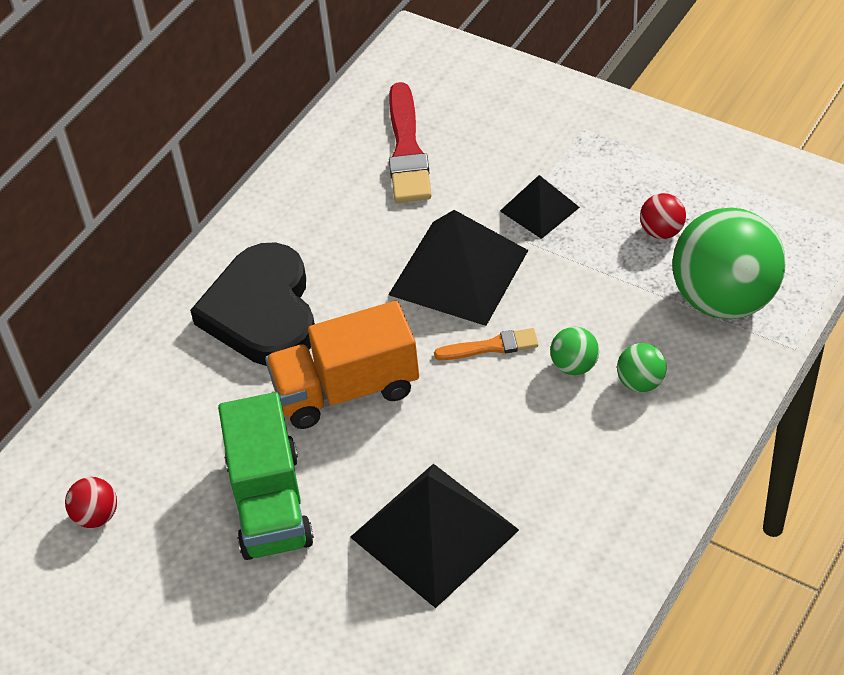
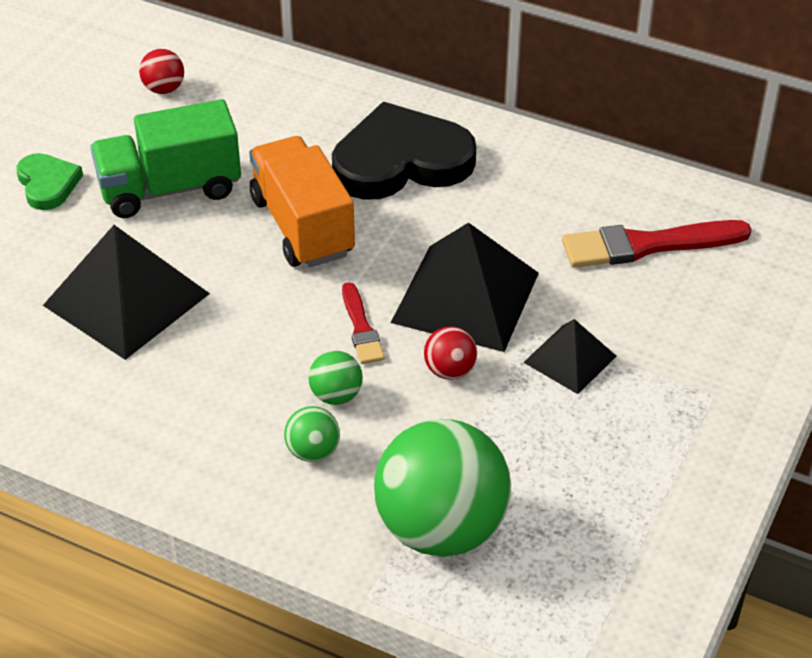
camera: 80 degrees right, 5 degrees down
orange brush [434,328,538,360] -> red brush [342,282,385,364]
red ball [640,193,686,239] -> red ball moved to [424,326,477,380]
none -> green heart [16,153,83,210]

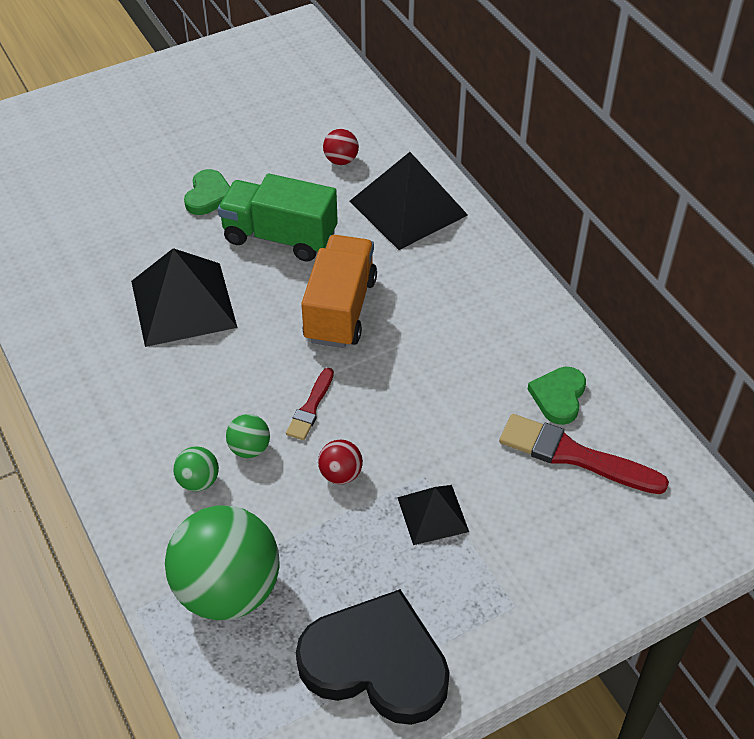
camera: 35 degrees right, 5 degrees up
black heart [332,102,476,200] -> black heart moved to [296,589,450,725]
black pyramid [391,223,539,352] -> black pyramid moved to [350,152,468,250]
none -> green heart [528,366,586,425]

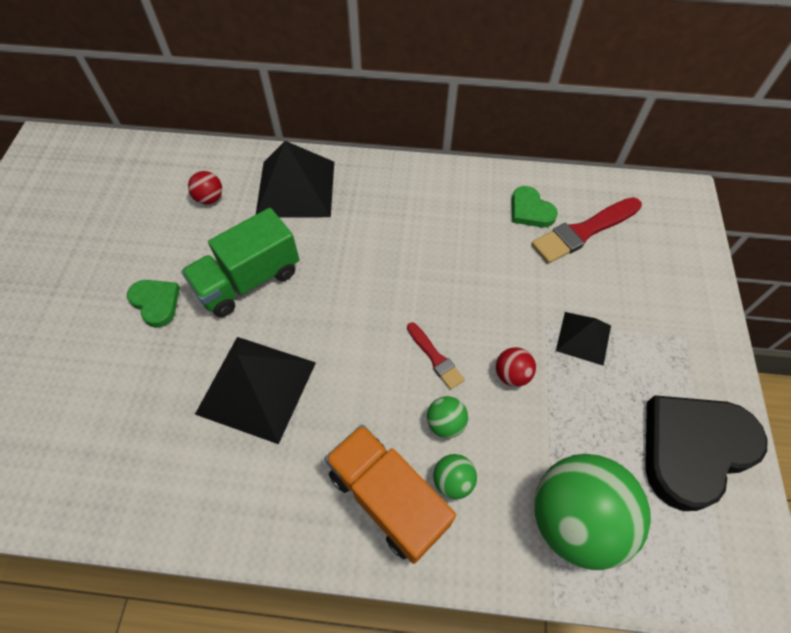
camera: 55 degrees left, 10 degrees up
orange truck [301,235,377,348] -> orange truck moved to [324,424,456,564]

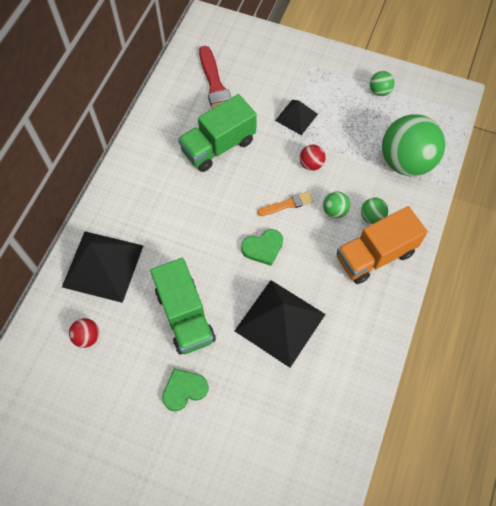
camera: 75 degrees left, 5 degrees up
red brush [407,322,465,390] -> orange brush [257,191,313,216]
green heart [511,186,558,227] -> green heart moved to [241,229,283,266]
black heart [645,395,767,511] -> green ball [370,71,395,96]
none -> green truck [178,94,257,172]

